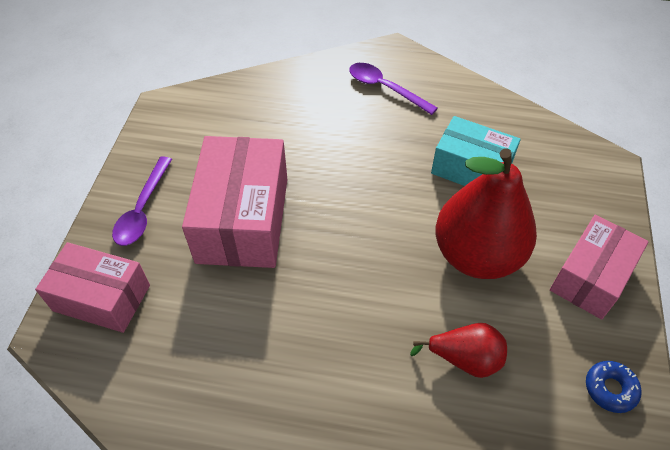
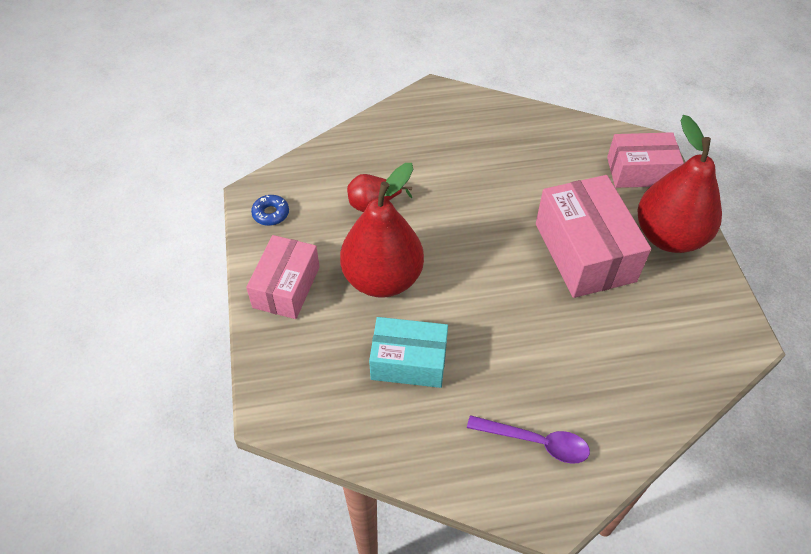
camera: 160 degrees right, 0 degrees up
purple spoon [112,156,172,246] -> red pear [637,115,722,253]

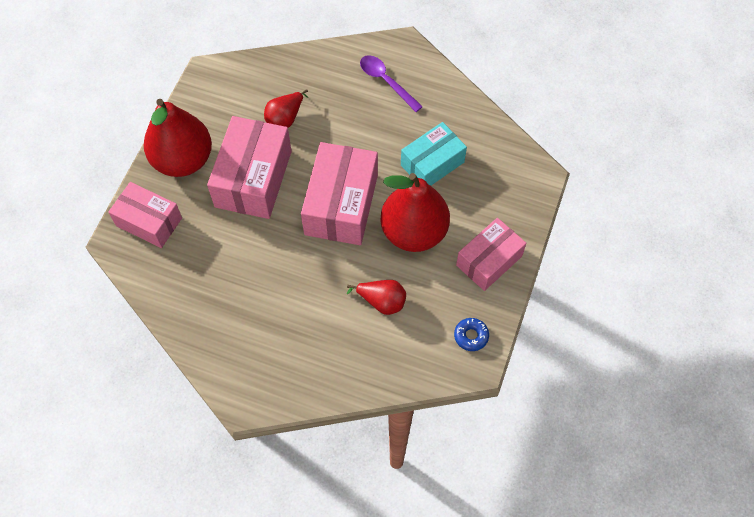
camera: 150 degrees left, 10 degrees up
turquoise box [369,317,448,388] -> turquoise box turned 75 degrees counterclockwise [401,122,467,186]
none -> red pear [264,89,308,128]
none -> pink box [301,142,378,245]

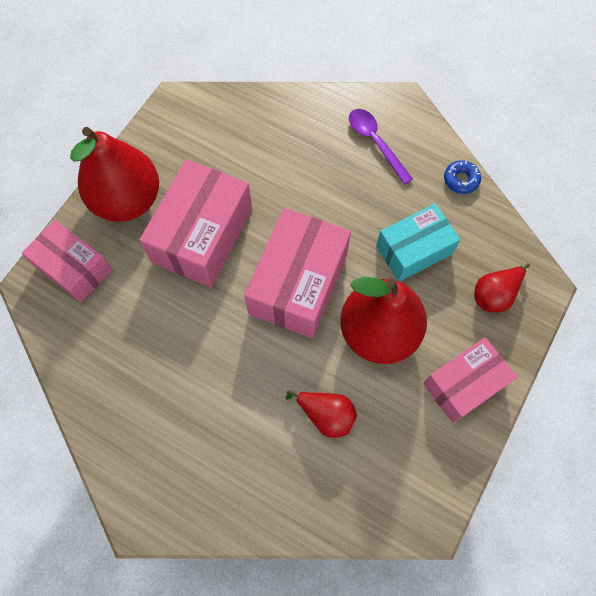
camera: 10 degrees right, 5 degrees up
red pear [264,89,308,128] -> red pear moved to [474,263,530,313]
blue donut [454,318,489,351] -> blue donut moved to [444,160,481,194]

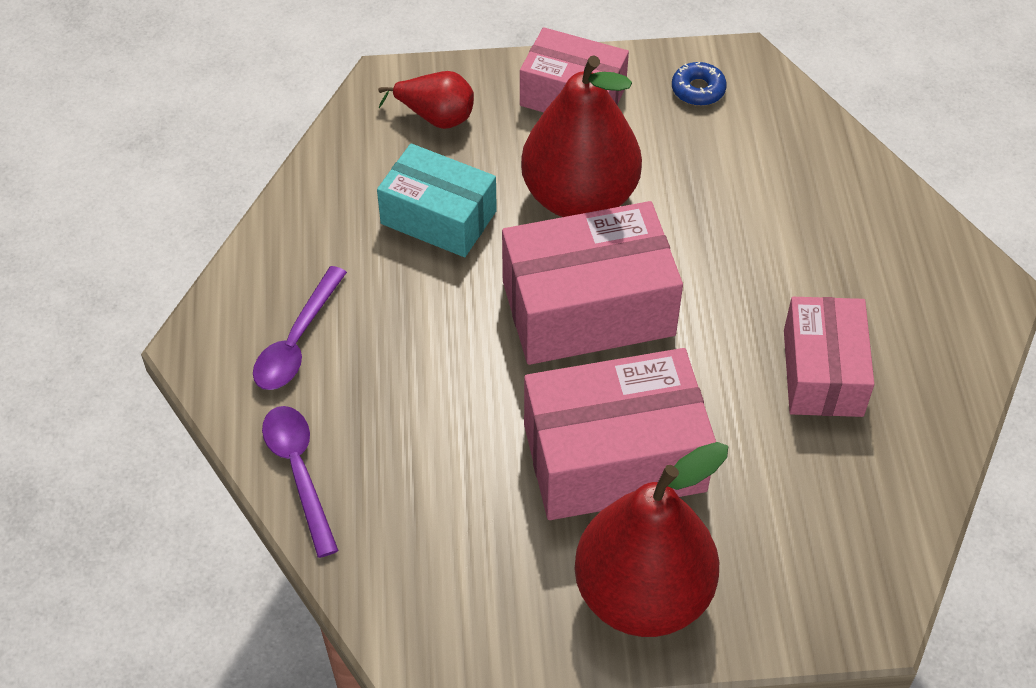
camera: 125 degrees left, 15 degrees down
pink box [22,220,112,303] -> pink box moved to [784,297,874,417]
red pear [285,390,357,438] -> none
blue donut [444,160,481,194] -> blue donut moved to [672,62,727,106]
none -> purple spoon [262,406,339,558]

